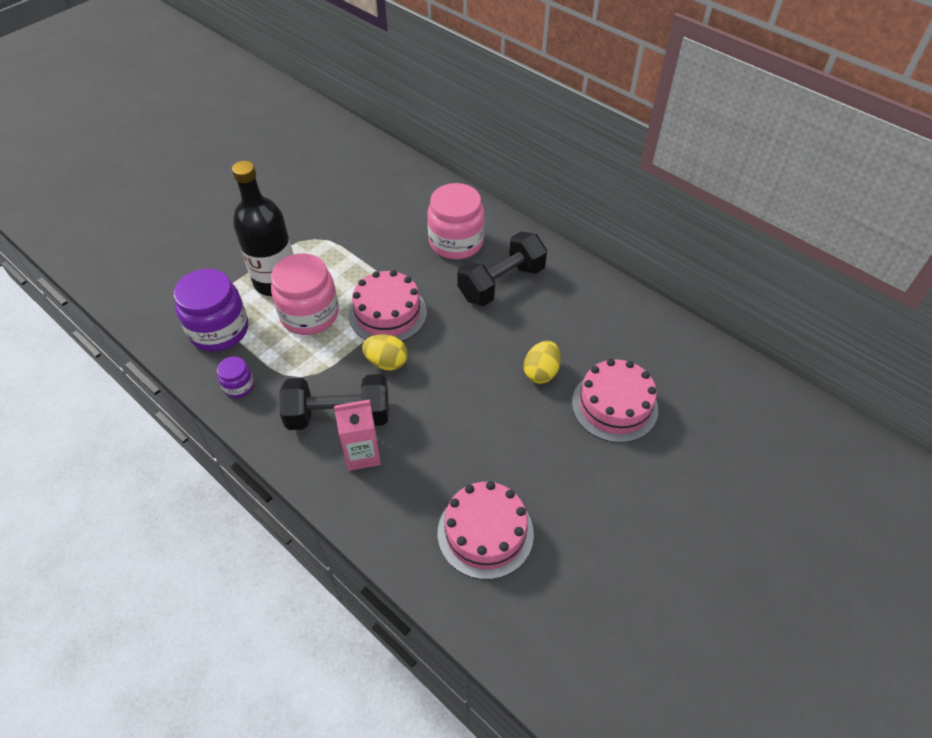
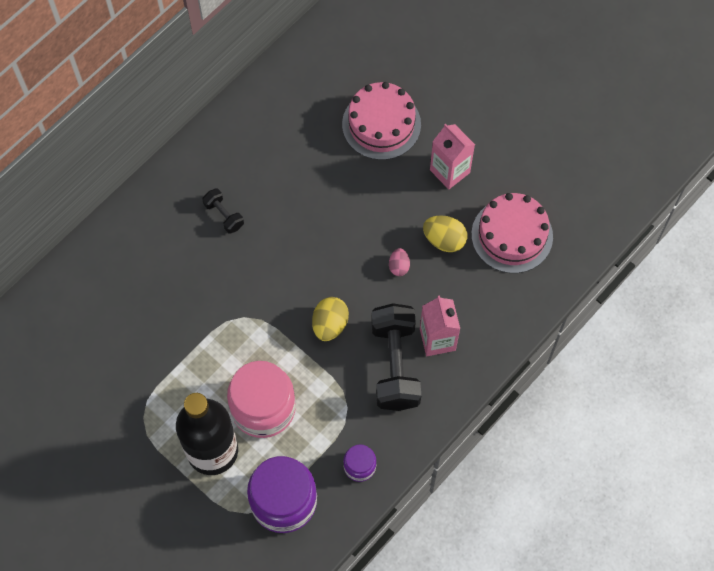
camera: 90 degrees left, 15 degrees up
pink cake [349,270,427,341] -> none
pink jar [427,183,485,259] -> none
black dumbbell [457,232,547,306] -> black dumbbell [202,188,244,234], size x0.48
yellow egg [524,341,561,384] -> yellow egg moved to [423,215,468,252]
none -> pink egg [389,248,410,276]
none -> pink carton [430,123,475,189]

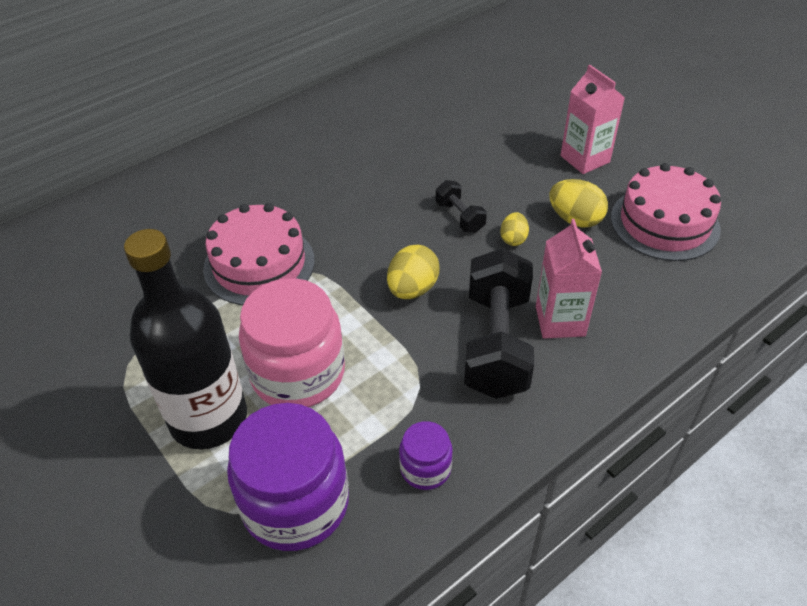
camera: 10 degrees right, 20 degrees down
black dumbbell [202,188,244,234] -> black dumbbell moved to [436,180,487,233]
pink cake [342,82,421,160] -> pink cake moved to [203,203,315,305]
pink egg [389,248,410,276] -> yellow egg [500,212,529,246]

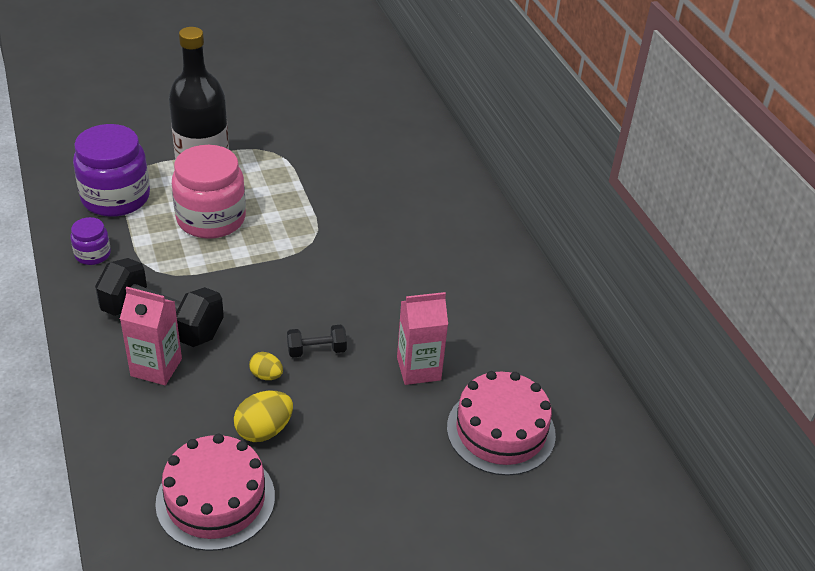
camera: 105 degrees right, 5 degrees down
pink cake [203,203,315,305] -> pink cake moved to [447,371,556,476]
yellow egg [387,245,440,299] -> none
pink carton [560,65,625,174] -> pink carton moved to [397,292,448,385]

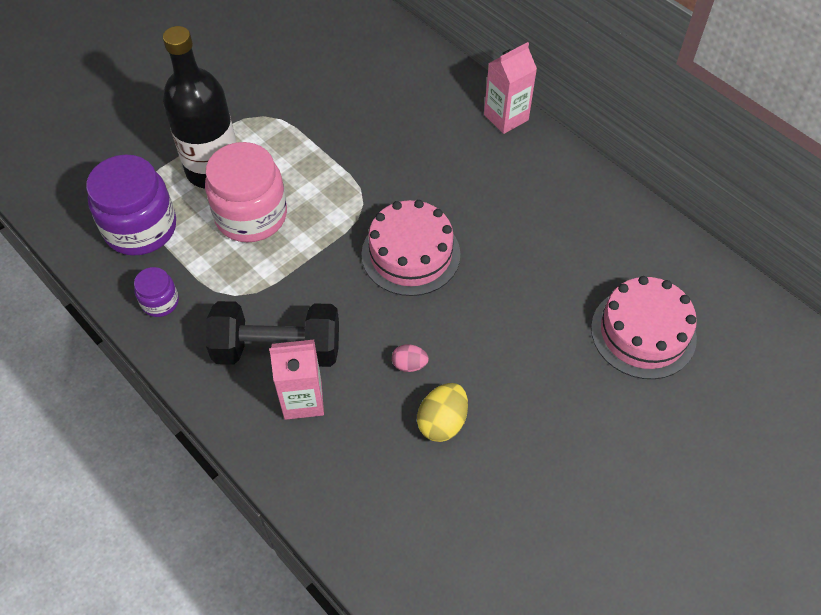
camera: 20 degrees left, 15 degrees up
pink cake [155,434,275,551] -> pink cake moved to [361,200,460,296]
yellow egg [249,352,283,380] -> pink egg [392,344,429,372]
black dumbbell [287,325,347,358] -> none
pink carton [397,292,448,385] -> pink carton moved to [484,42,537,134]

